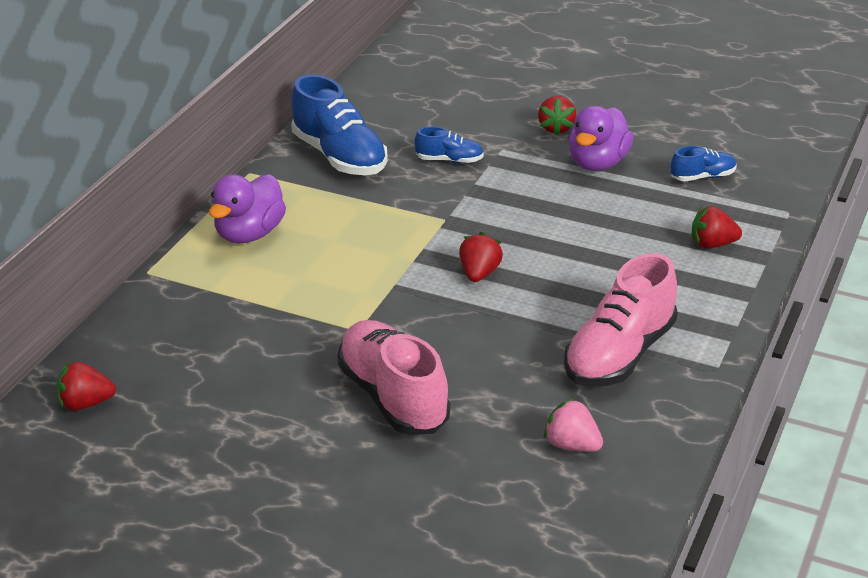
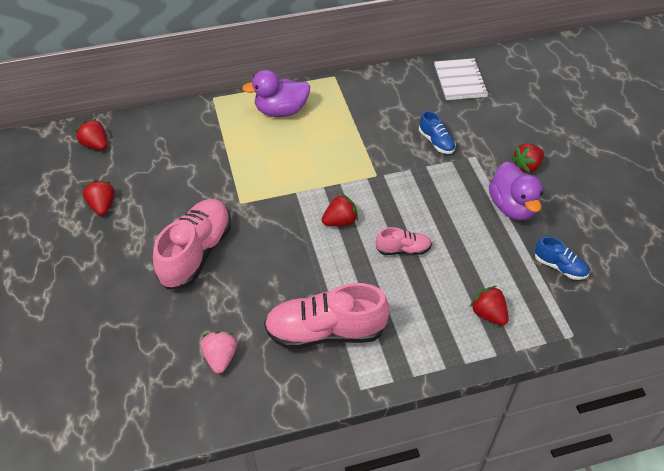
camera: 50 degrees right, 15 degrees up
blue shoe [291,75,388,175] -> none
purple duck [568,106,634,171] -> purple duck turned 90 degrees counterclockwise [489,162,543,220]
none -> red strawberry [83,180,115,216]
none -> pink shoe [376,227,432,255]
none -> white notebook [434,58,489,100]

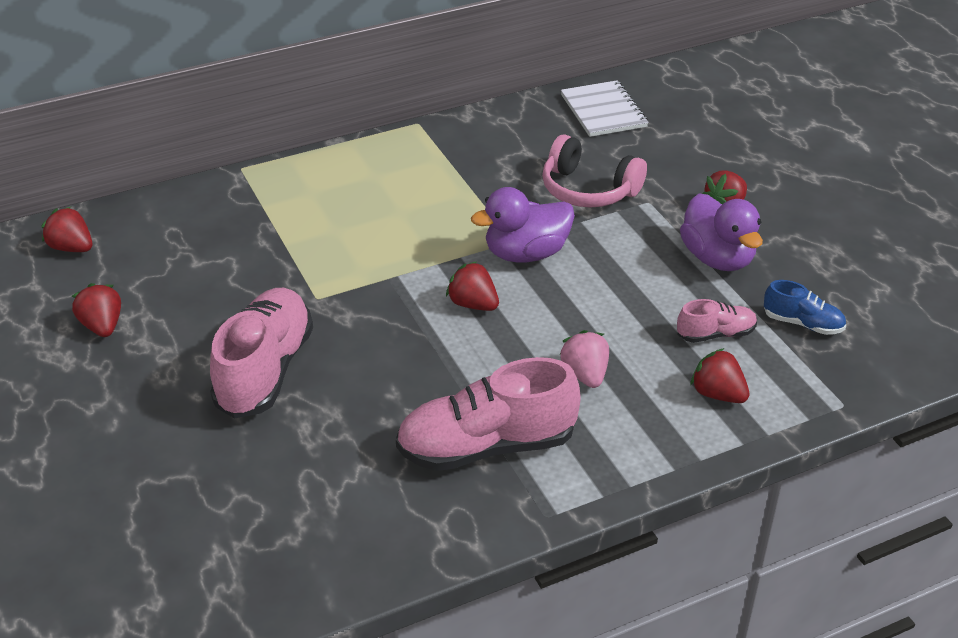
camera: 10 degrees left, 10 degrees down
pink strawberry [201,331,237,374] -> pink strawberry moved to [560,330,609,388]
purple duck [242,70,310,117] -> purple duck moved to [471,187,575,262]
red strawberry [322,194,358,226] -> red strawberry turned 105 degrees counterclockwise [446,261,499,311]
pink shoe [376,227,432,255] -> pink shoe moved to [677,299,757,343]
blue shoe [419,111,456,154] -> pink headphones [542,134,647,208]

